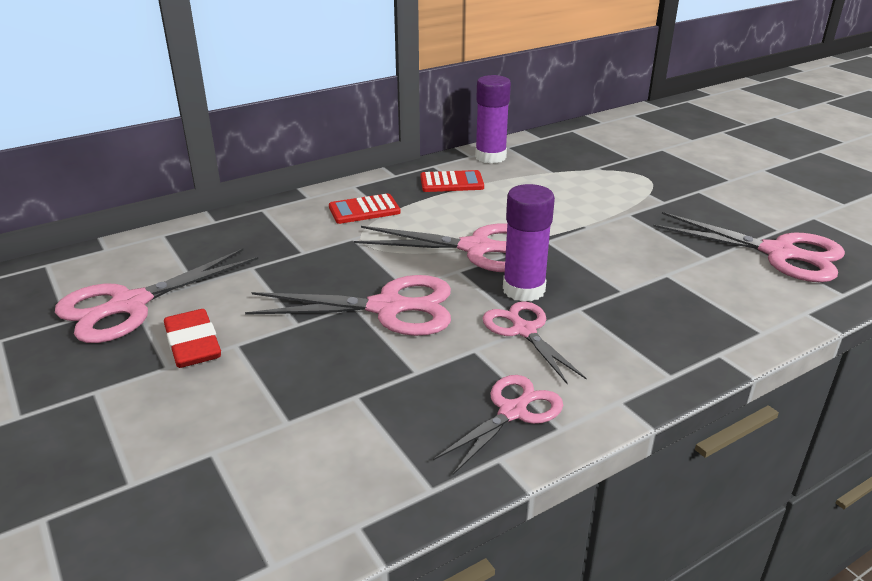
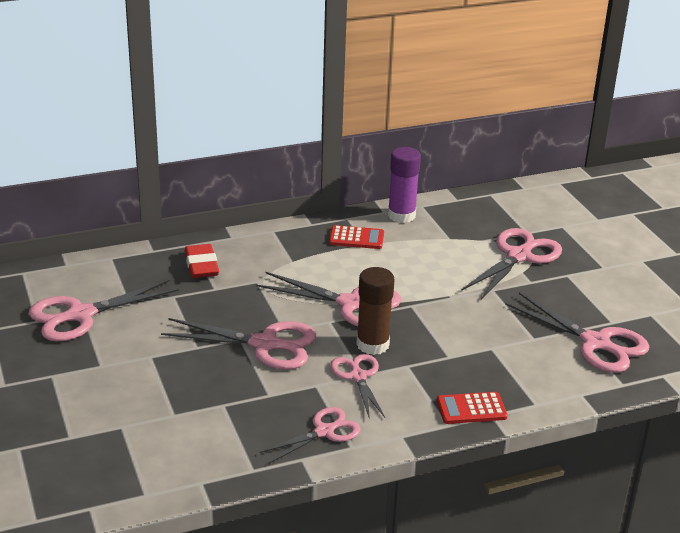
camera: 10 degrees right, 0 degrees up
red eraser [164,309,221,368] -> red eraser moved to [185,244,219,278]
red calculator [329,193,401,224] -> red calculator moved to [437,392,507,424]
purple glue stick [503,184,555,302] -> brown glue stick [356,267,394,355]
none -> pink scissors [461,228,562,300]

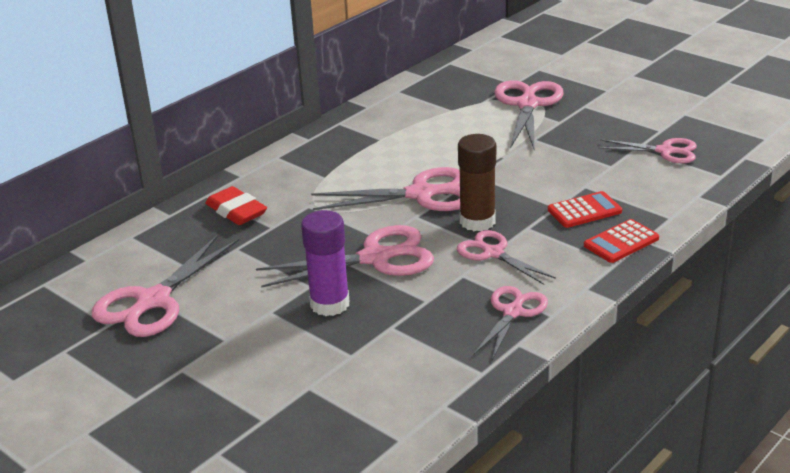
camera: 25 degrees left, 0 degrees up
red calculator [329,225,384,249] -> red calculator moved to [548,191,622,228]
purple glue stick [388,147,421,223] -> purple glue stick moved to [301,210,349,316]
pink scissors [505,293,649,373] -> pink scissors [598,138,697,163], size x0.63

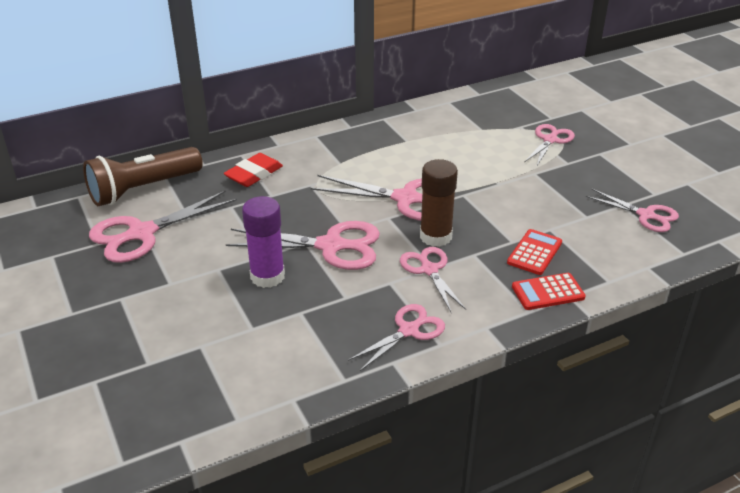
camera: 20 degrees right, 5 degrees up
red eraser [205,186,267,225] -> red eraser turned 60 degrees clockwise [224,153,283,187]
pink scissors [494,80,564,148] -> pink scissors [524,124,575,167], size x0.63
red calculator [548,191,622,228] -> red calculator turned 60 degrees counterclockwise [507,229,562,275]
none -> brown flashlight [83,147,203,206]

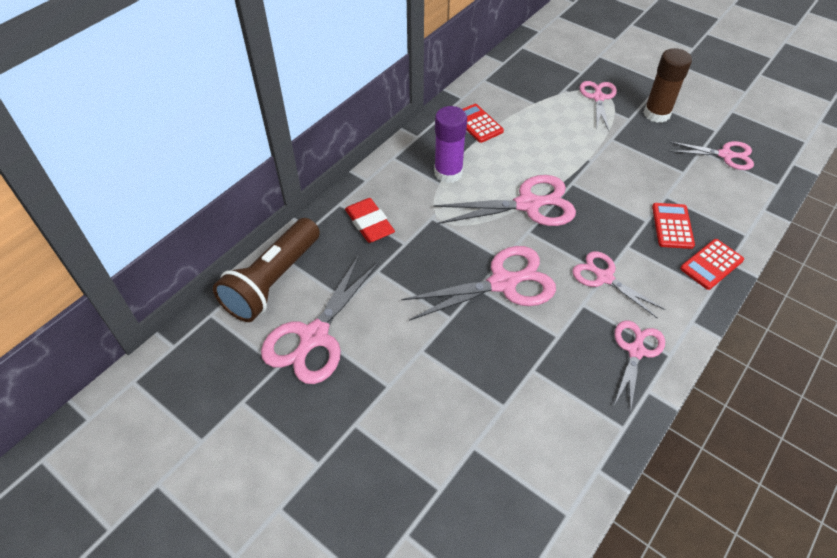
camera: 25 degrees left, 15 degrees up
red eraser [224,153,283,187] -> red eraser turned 45 degrees counterclockwise [345,198,395,243]
purple glue stick [242,196,285,288] -> purple glue stick moved to [434,106,467,183]
brown glue stick [420,159,458,247] -> brown glue stick moved to [643,48,692,123]
none -> red calculator [463,104,504,143]

